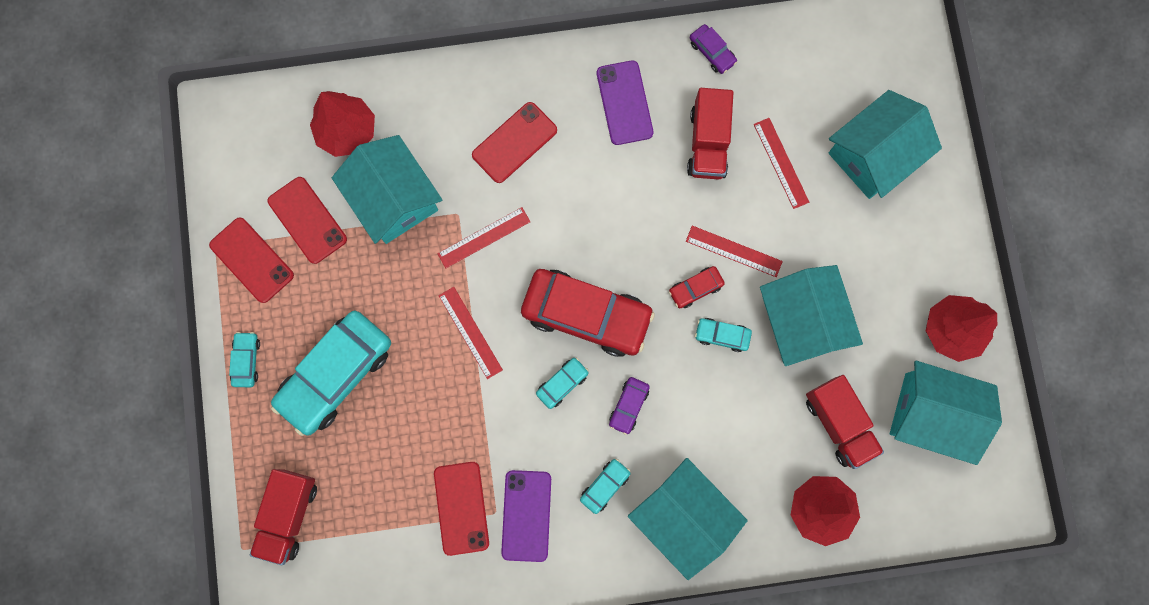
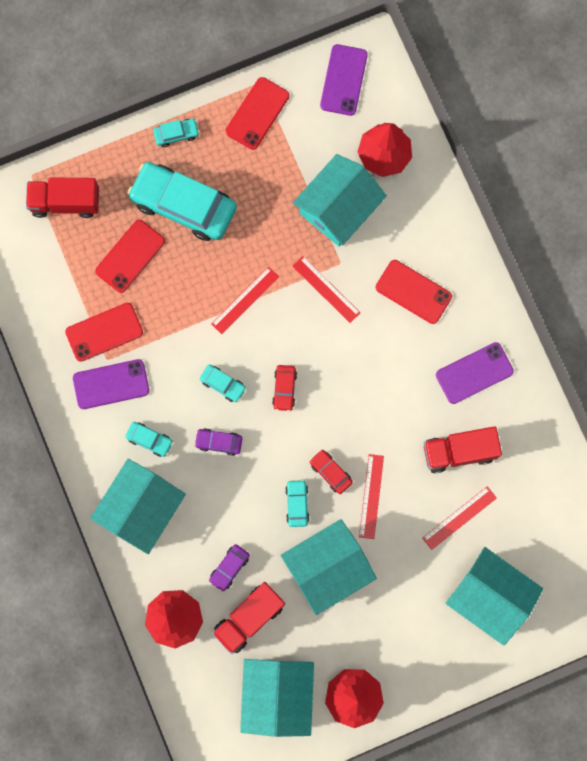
camera: 75 degrees right, 0 degrees up
red phone [268,177,347,264] -> red phone moved to [95,220,165,293]
red car [521,269,655,357] -> red car [272,365,297,411], size x0.43
purple car [690,24,737,74] -> purple car moved to [209,544,250,592]
none -> purple phone [320,44,368,116]

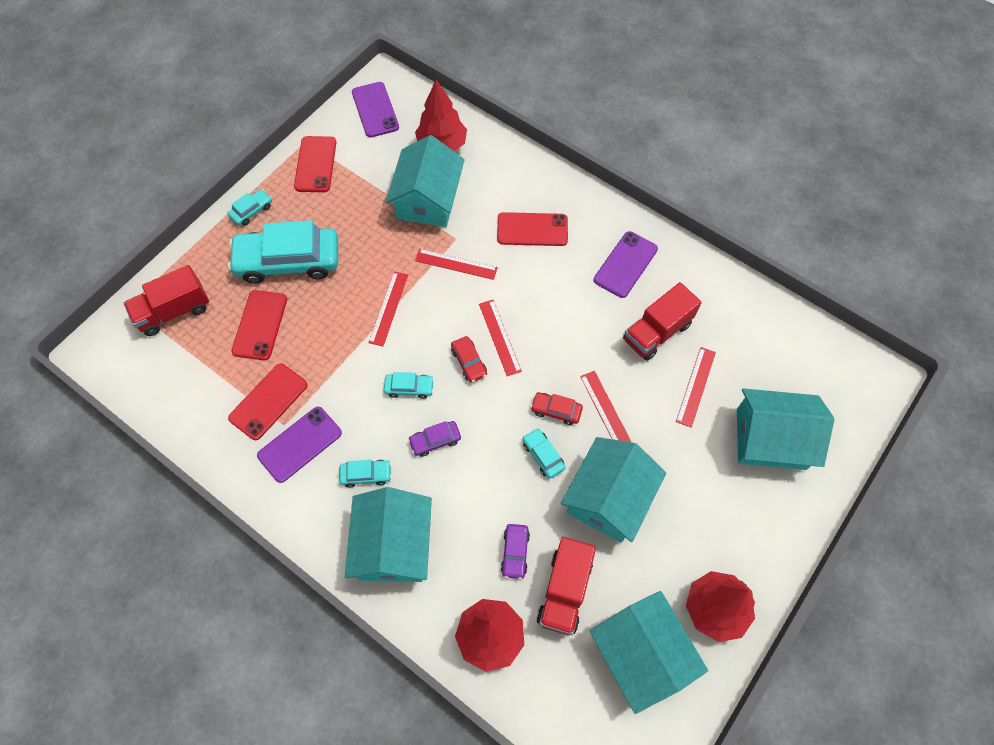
camera: 30 degrees left, 15 degrees down
none -> red ruler [479,300,522,376]

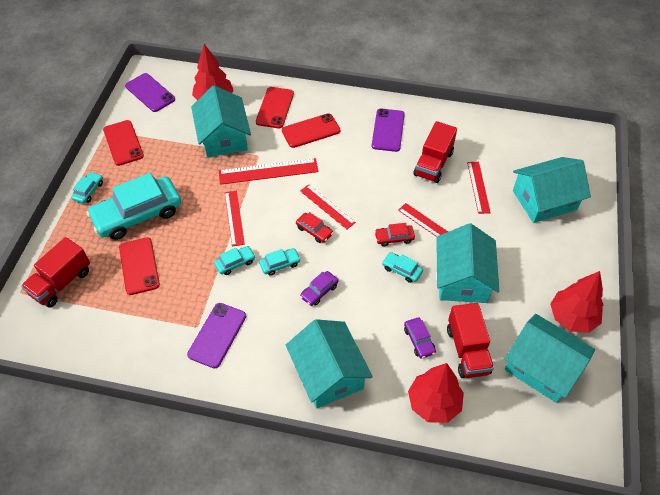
camera: 25 degrees left, 10 degrees down
red phone [228,364,308,440] -> red phone moved to [256,87,294,128]
turquoise car [339,460,392,488] -> turquoise car moved to [214,246,256,275]
red ruler [415,249,498,280] -> red ruler [219,158,319,185], size x1.51

